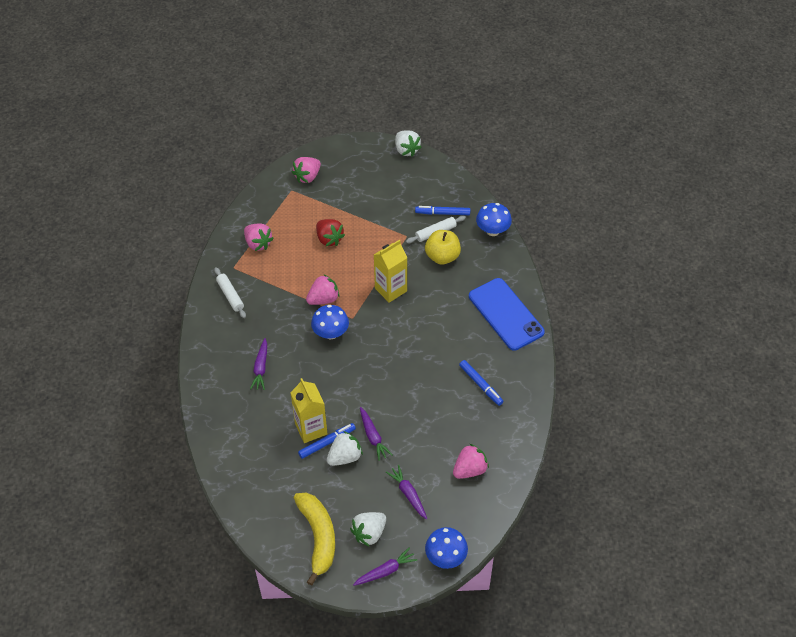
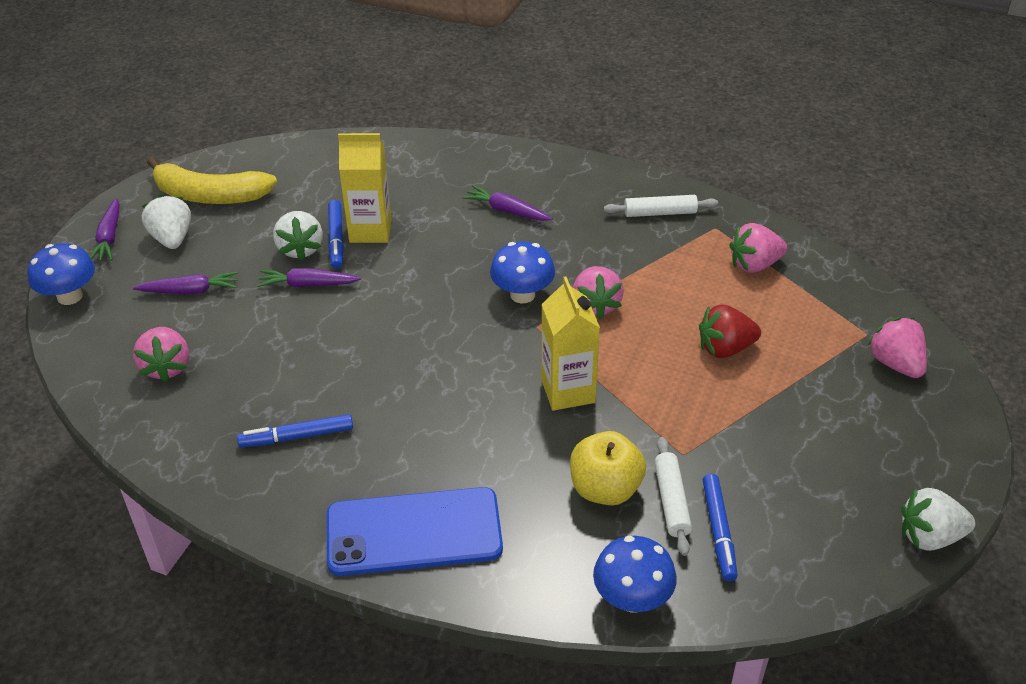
camera: 115 degrees right, 10 degrees down
blue marker [415,206,470,215] -> blue marker turned 150 degrees clockwise [703,474,738,581]

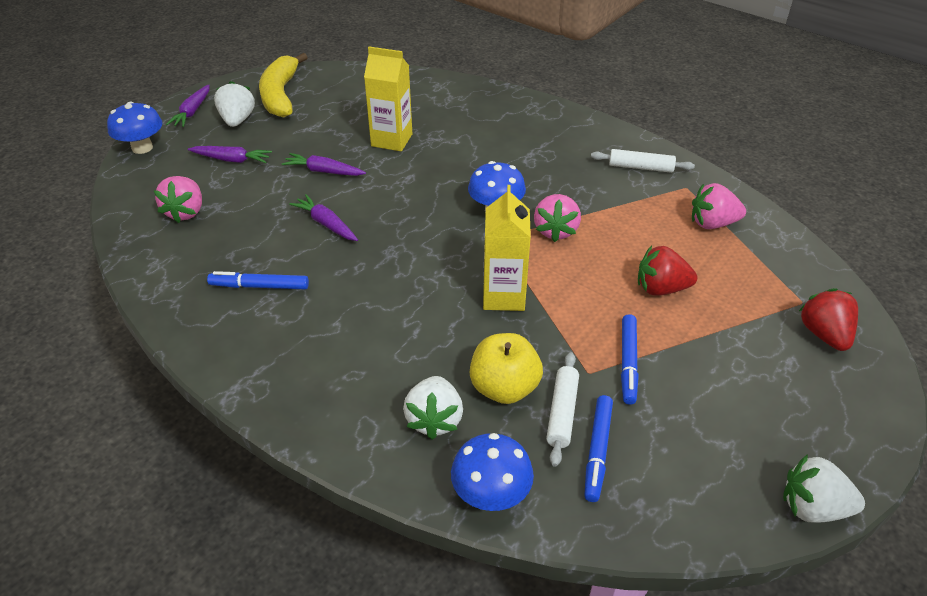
camera: 15 degrees right, 0 degrees up
yellow banana [147,157,277,204] -> yellow banana turned 60 degrees clockwise [259,53,308,117]
white strawberry [273,211,323,261] -> white strawberry moved to [403,376,463,440]
blue phone [327,487,503,576] -> none
blue marker [328,200,344,269] -> blue marker moved to [621,314,639,405]
purple carrot [462,185,553,221] -> purple carrot moved to [289,194,358,241]
pink strawberry [867,317,927,378] -> red strawberry [799,288,858,351]

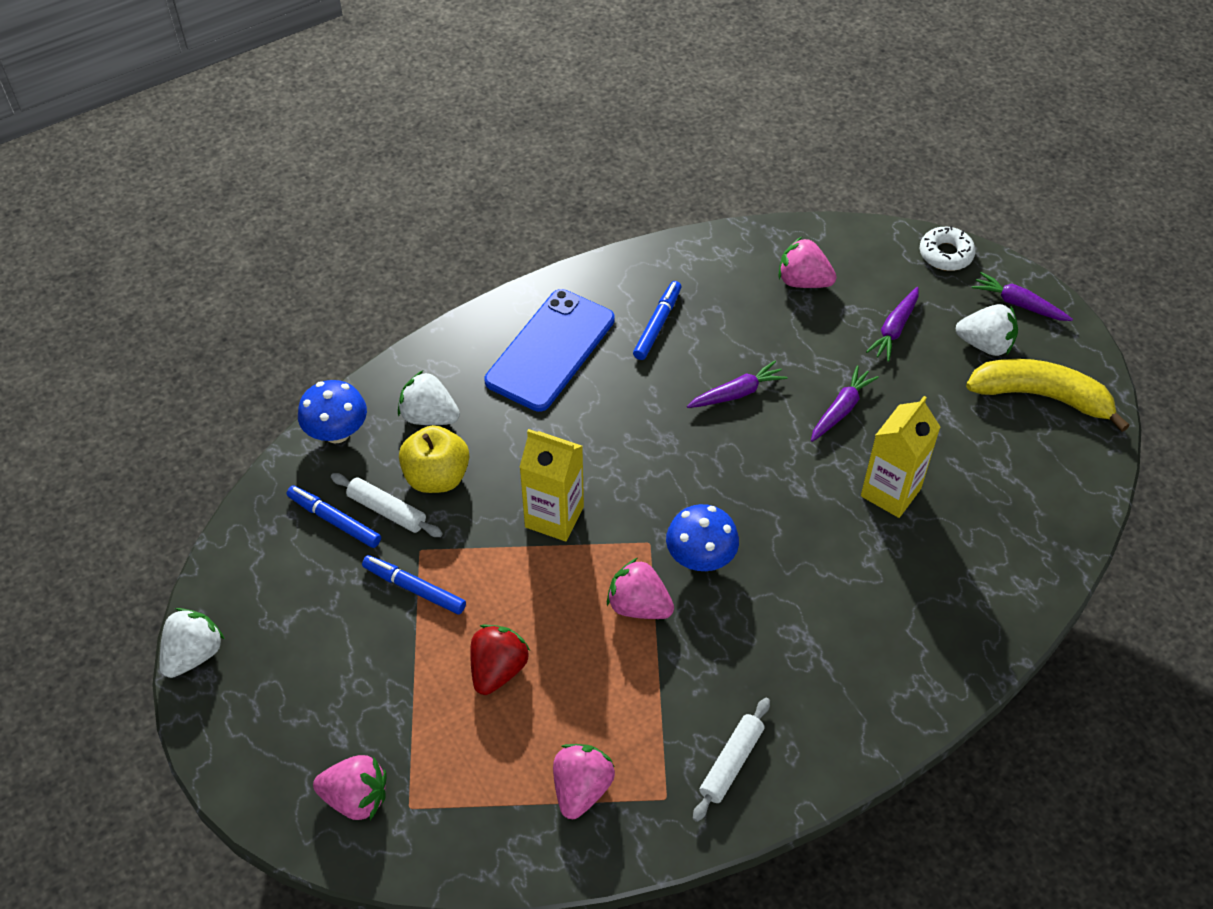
camera: 110 degrees right, 10 degrees up
blue mushroom [107,102,162,154] -> white donut [920,226,976,271]
red strawberry [799,288,858,351] -> pink strawberry [313,755,387,820]
none -> blue phone [485,289,615,412]

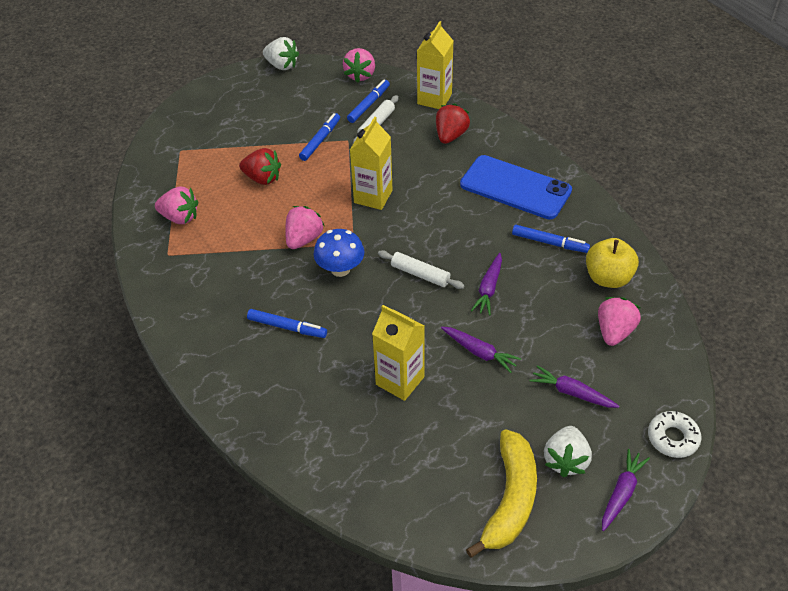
camera: 90 degrees right, 5 degrees down
blue mushroom [298,380,367,444] -> yellow carton [417,21,454,109]
pink strawberry [313,755,387,820] -> pink strawberry moved to [343,48,375,83]
white strawberry [398,371,460,425] -> red strawberry [436,103,470,144]
yellow apple [399,425,469,493] -> yellow apple moved to [586,238,639,288]
purple carrot [687,361,788,408] -> purple carrot turned 45 degrees clockwise [471,253,502,315]
white rolling pin [693,698,770,822] -> white rolling pin moved to [378,250,465,289]
none -> blue marker [247,309,327,338]

